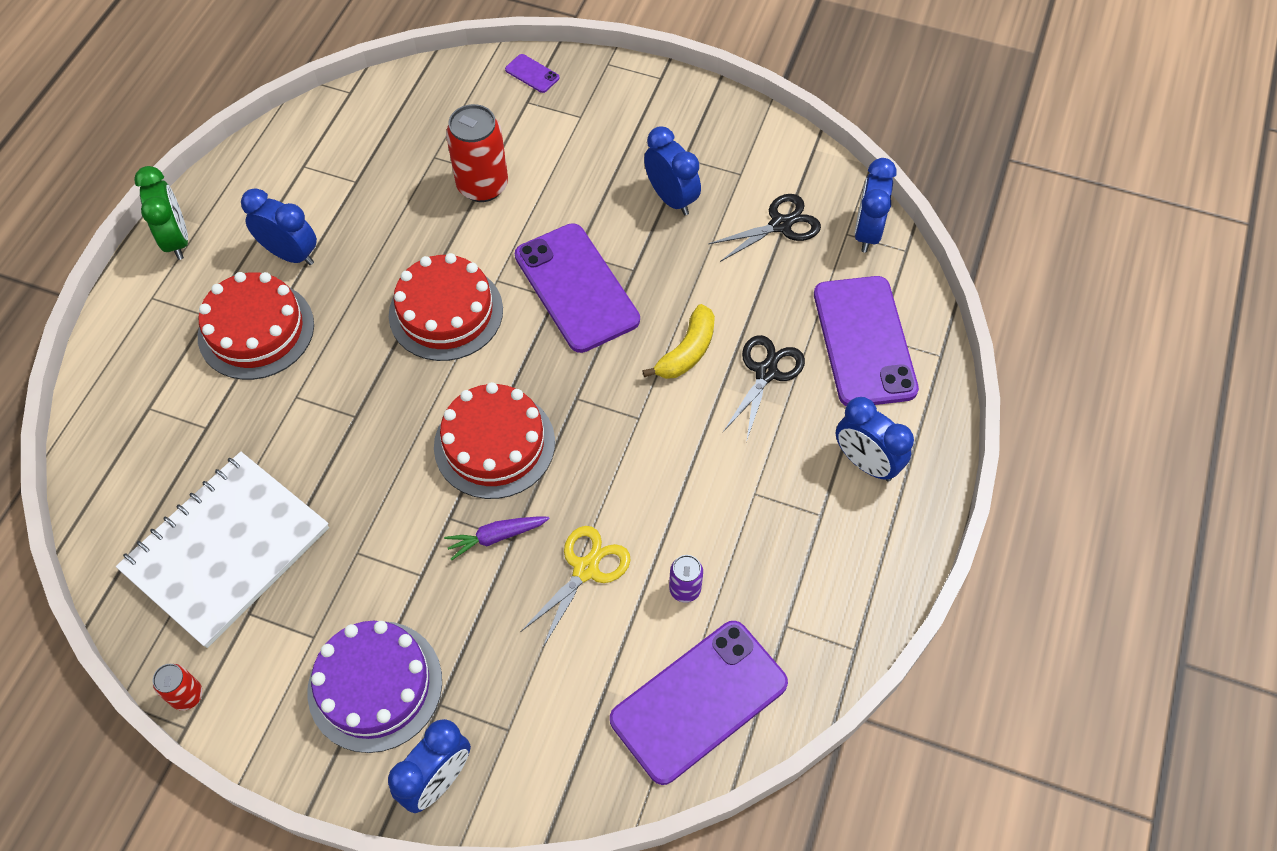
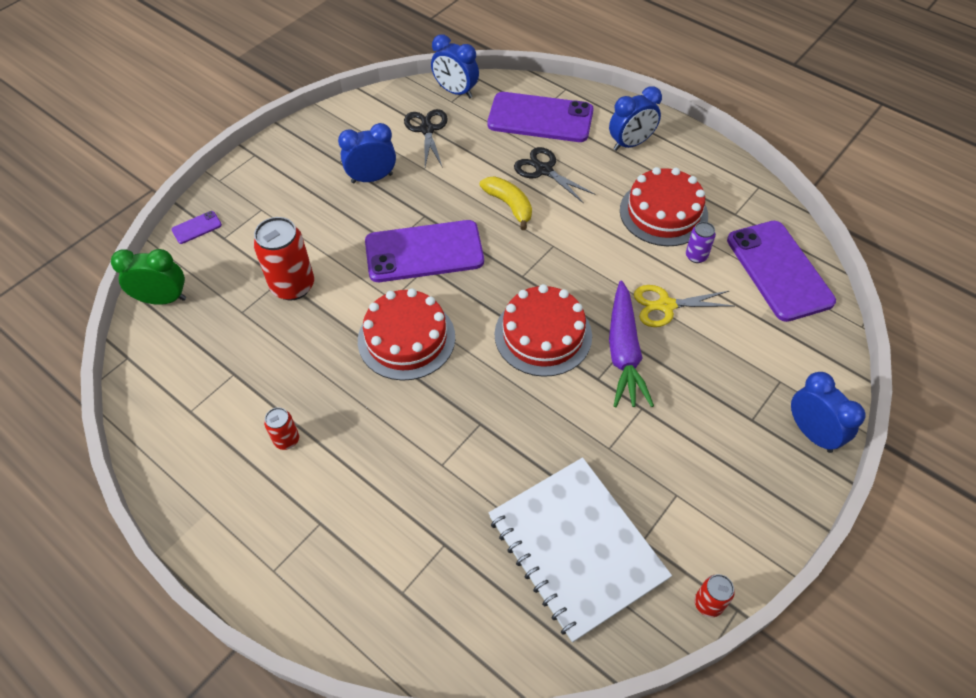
camera: 70 degrees left, 5 degrees down
green clock [134,166,188,260] -> green clock moved to [111,249,186,305]
red cake [198,272,314,380] -> red cake moved to [620,167,708,246]
blue clock [241,188,317,265] -> red can [264,407,299,450]
purple cake [307,621,442,753] -> none
purple carrot [444,516,550,560] -> purple carrot [609,280,654,407], size x1.82
yellow scissors [520,526,631,647] -> yellow scissors turned 60 degrees counterclockwise [634,285,734,327]

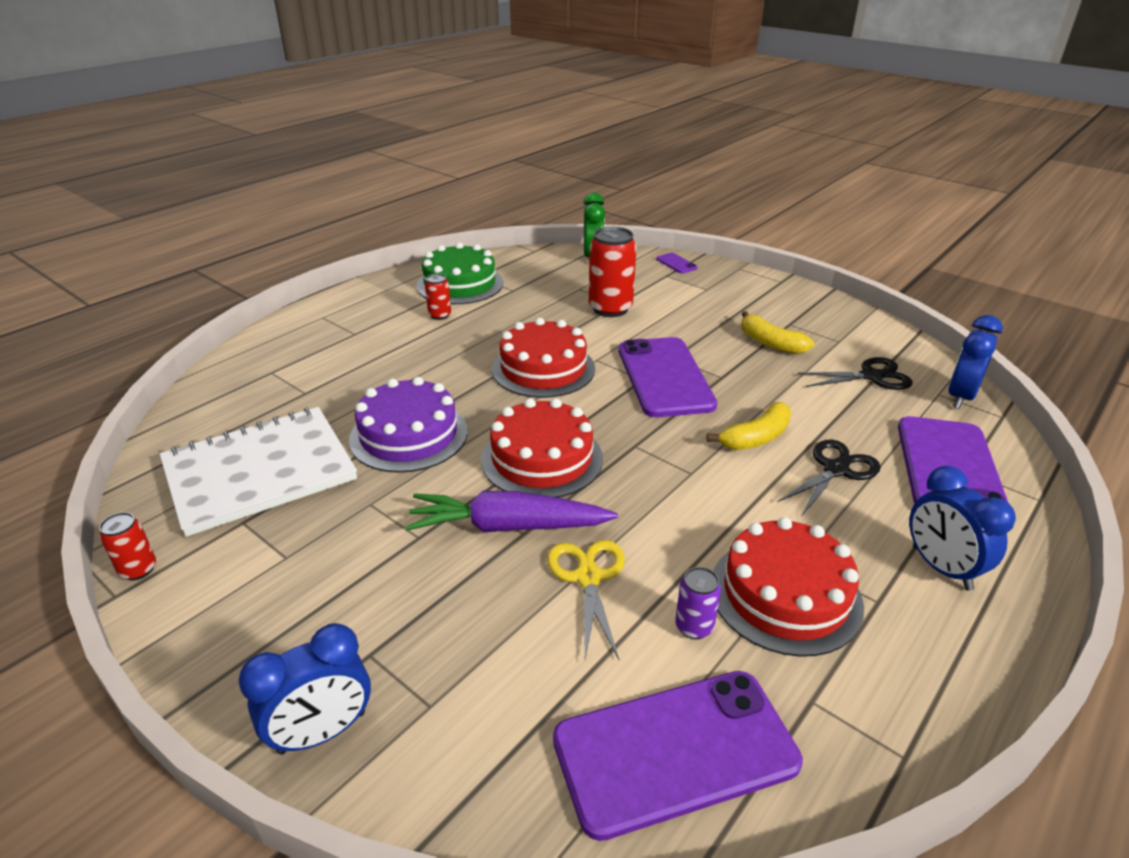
camera: 90 degrees right, 20 degrees down
blue clock [338,123,396,183] -> yellow banana [741,311,814,354]
none -> purple cake [349,377,468,473]
none -> green cake [416,242,503,304]

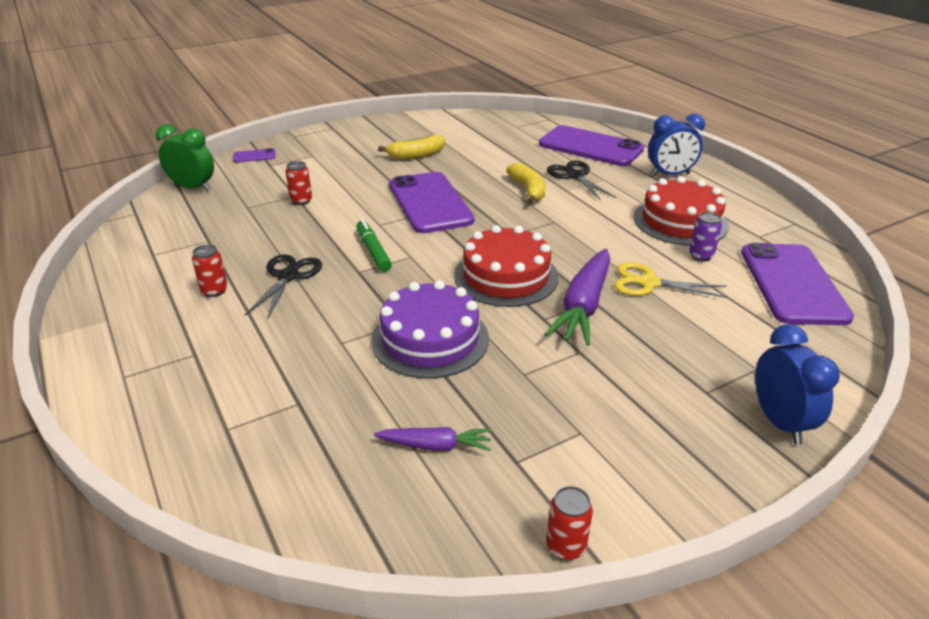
camera: 70 degrees left, 0 degrees up
white notebook [160,407,357,537] -> purple carrot [374,427,491,451]
green cake [416,242,503,304] -> none
red cake [492,318,595,398] -> green marker [356,219,392,272]
red can [589,227,637,317] -> red can [285,161,312,205], size x0.51
purple phone [618,337,717,417] -> purple phone turned 60 degrees clockwise [389,172,474,233]
black scissors [798,357,913,390] -> black scissors moved to [245,254,322,320]
blue clock [948,315,1003,409] -> none

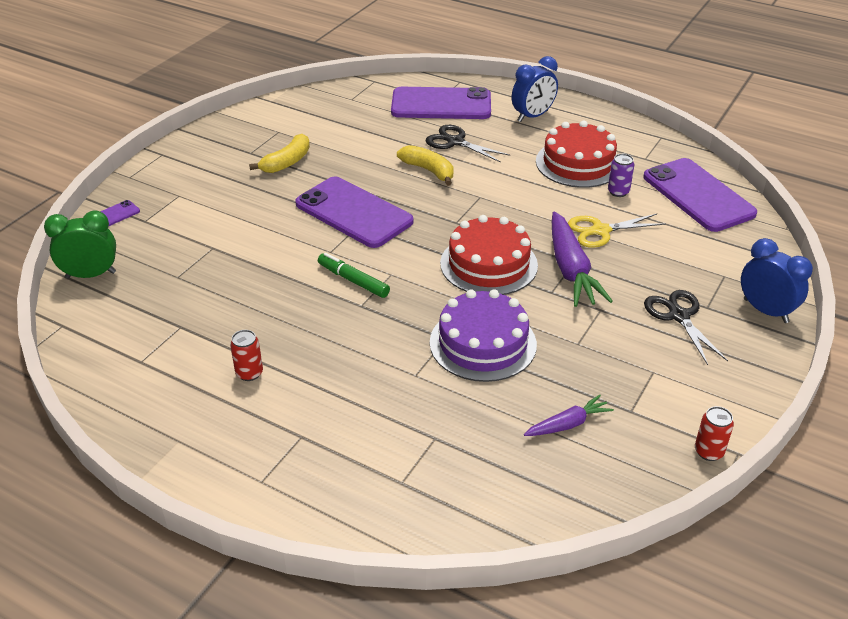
camera: 30 degrees left, 5 degrees up
black scissors [245,254,322,320] -> black scissors moved to [644,290,728,365]
red can [285,161,312,205] -> none

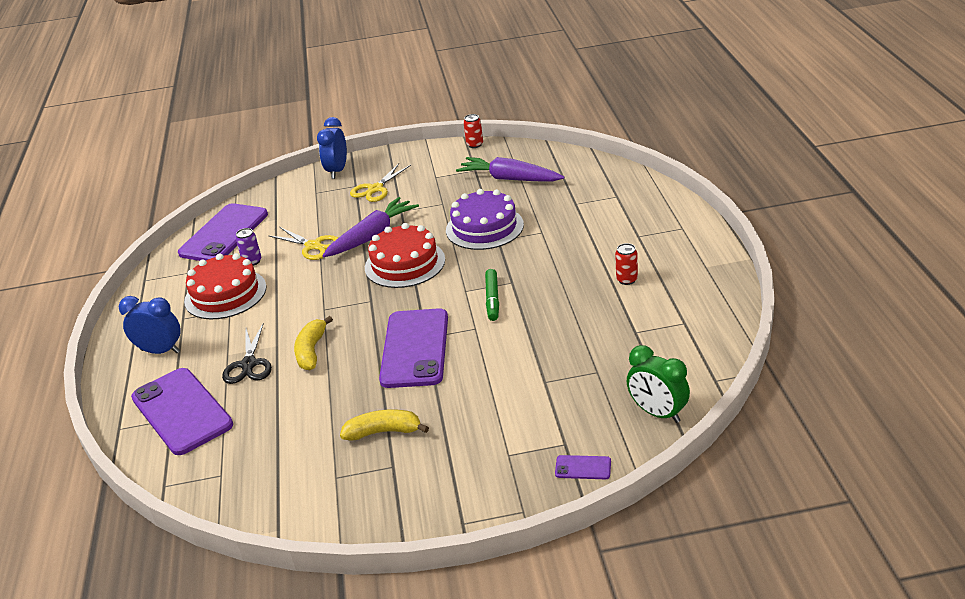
camera: 125 degrees left, 5 degrees down
purple carrot [524,395,614,436] -> purple carrot [456,157,564,182], size x1.82
black scissors [644,290,728,365] -> yellow scissors [350,163,411,202]

